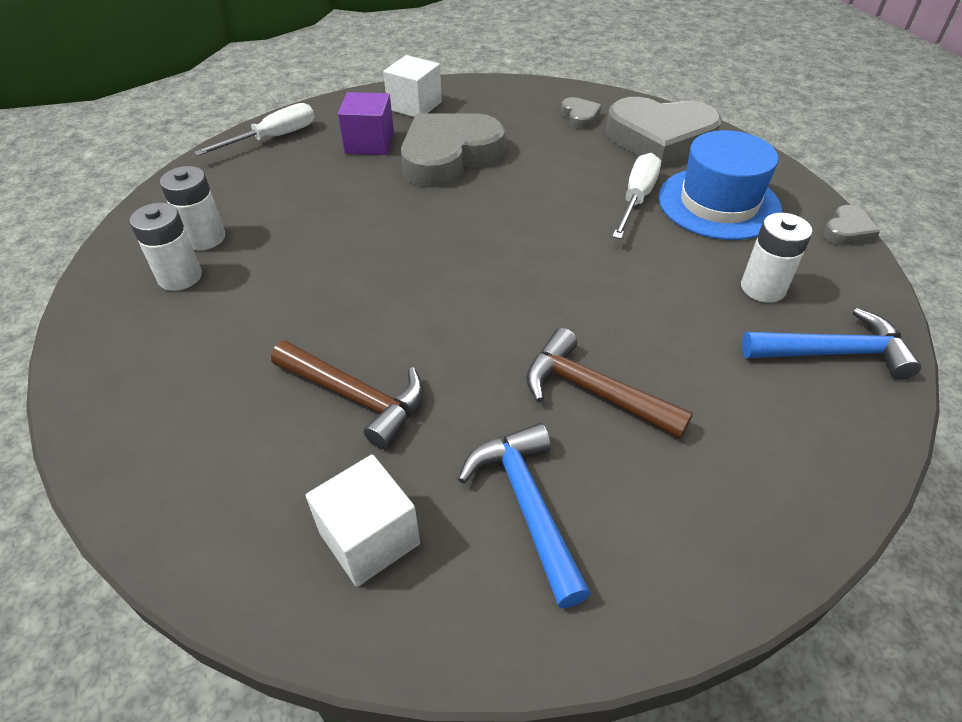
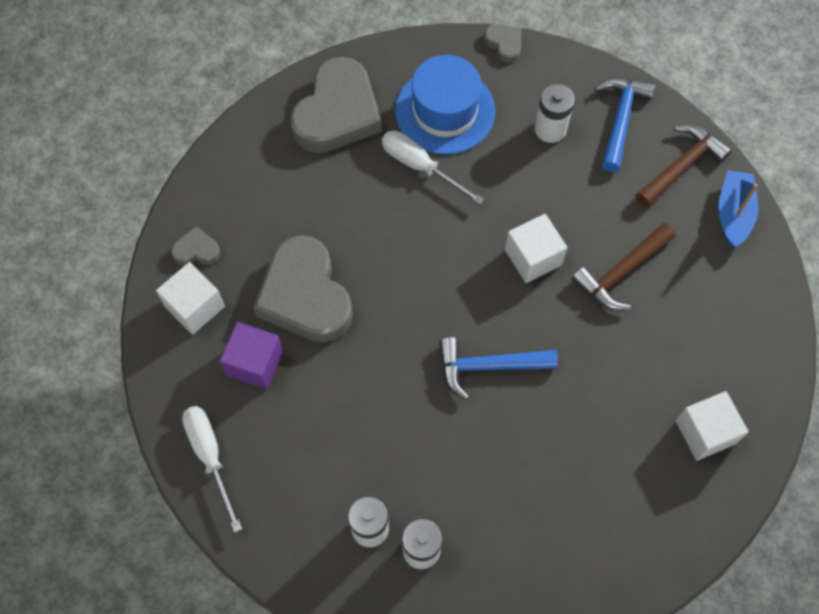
camera: 75 degrees left, 20 degrees up
brown hammer [271,341,423,449] -> brown hammer moved to [635,124,732,208]
blue hammer [458,423,591,608] -> blue hammer moved to [439,337,558,400]
grey heart [561,97,601,129] -> grey heart moved to [171,226,220,266]
none -> white cube [505,214,567,283]
none -> blue boat [718,170,758,247]

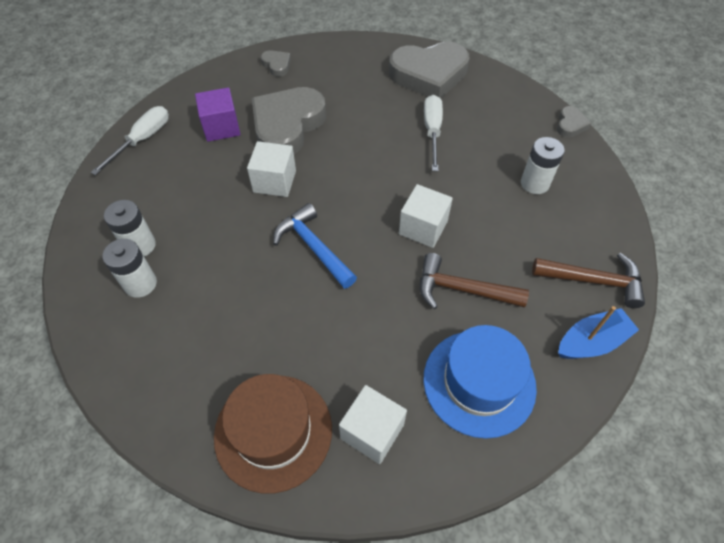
camera: 55 degrees right, 10 degrees down
white cube [156,262,225,335] -> white cube moved to [247,141,296,197]
blue hat [395,55,496,155] -> blue hat moved to [423,325,537,439]
blue hammer [594,78,655,172] -> none
none -> brown hat [214,374,332,494]

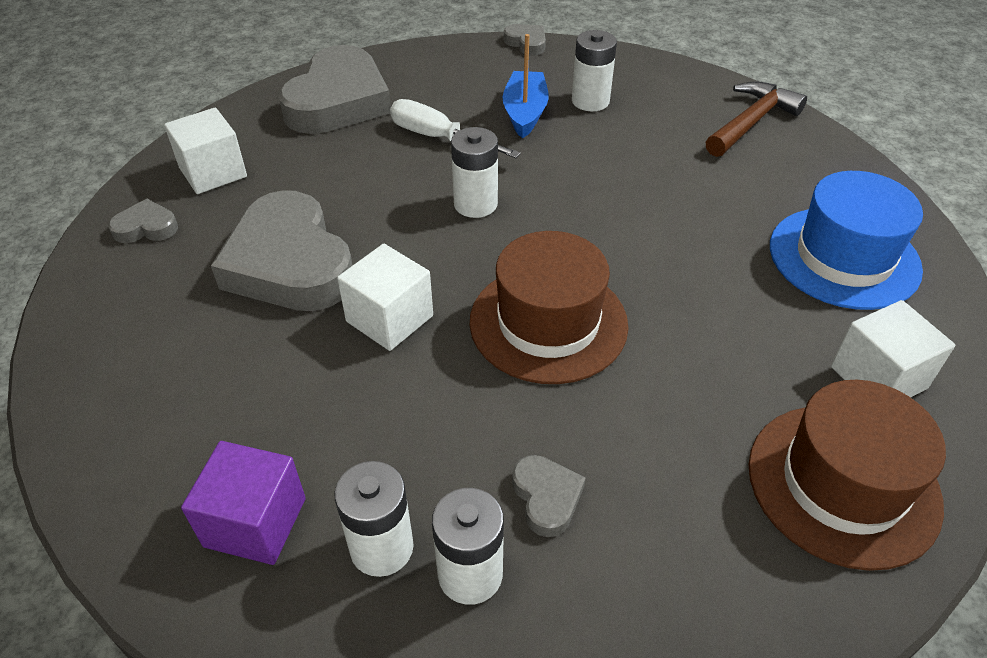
camera: 60 degrees left, 10 degrees down
white screwdriver [91,106,169,175] -> none
purple cube [195,87,240,142] -> purple cube moved to [181,441,306,565]
blue hammer [273,203,357,289] -> brown hat [470,231,629,384]
white cube [399,184,453,248] -> white cube moved to [164,108,247,194]
brown hammer [420,253,529,309] -> none
blue boat [558,306,639,359] -> blue boat moved to [502,34,549,139]
none -> white battery [451,127,498,218]
none -> grey heart [512,455,585,537]

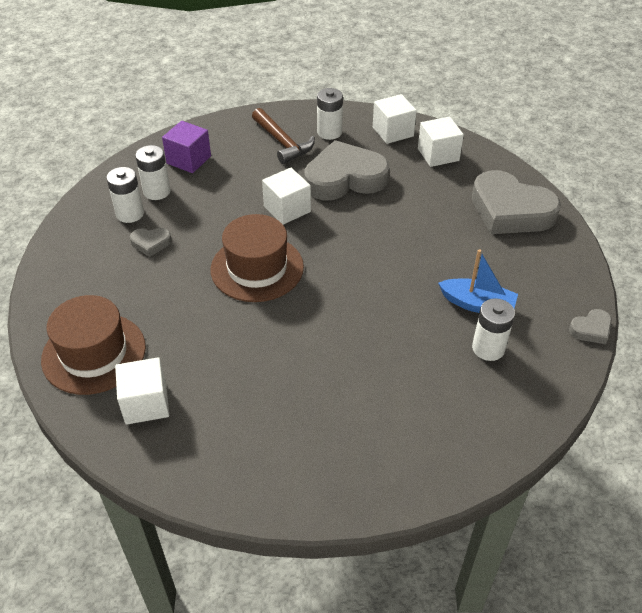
camera: 105 degrees right, 0 degrees up
grey heart [108,199,178,243] -> white cube [373,94,417,144]
white screwdriver [390,99,521,158] -> none
white battery [451,127,498,218] -> white battery moved to [317,88,343,140]
brown hammer [706,81,807,157] -> brown hammer moved to [252,108,315,164]
blue hat [770,171,923,310] -> none

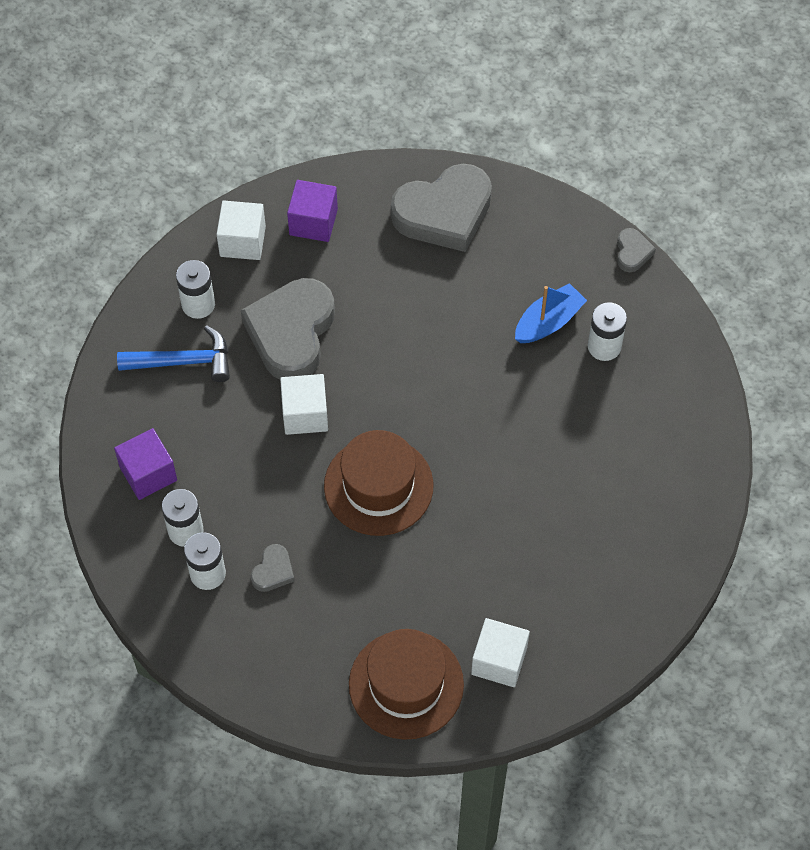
camera: 60 degrees left, 15 degrees up
brown hammer [252,108,315,164] -> blue hammer [117,325,230,382]
white cube [418,117,464,167] -> purple cube [287,180,338,242]

